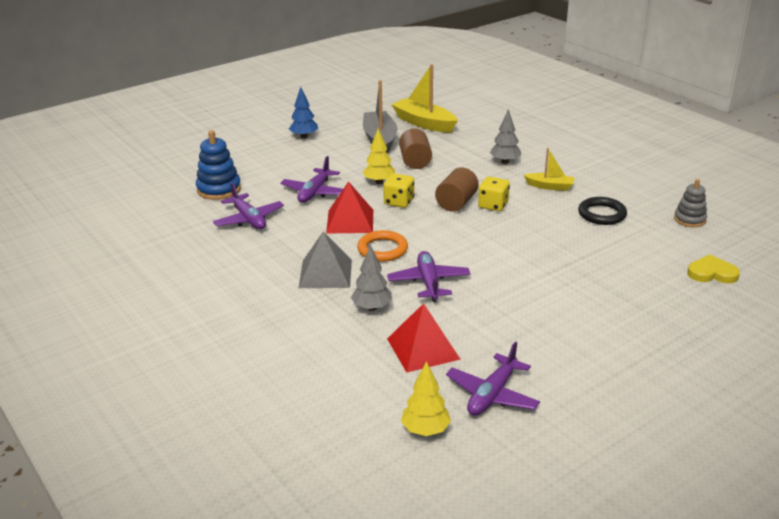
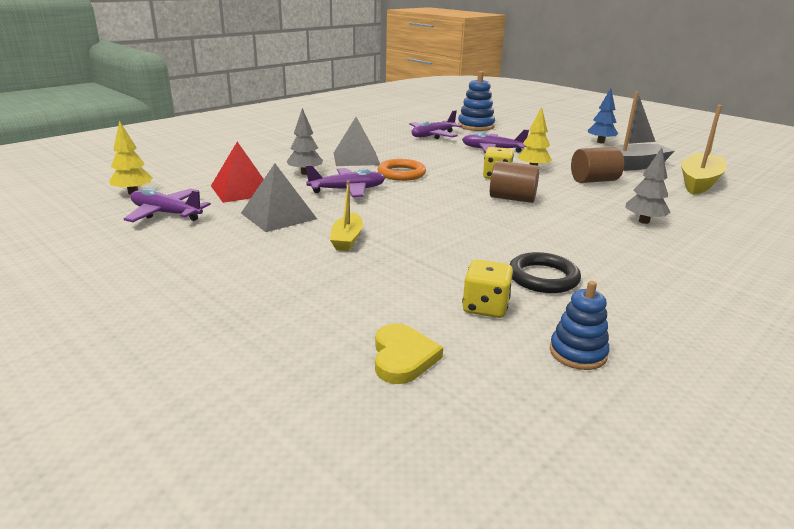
camera: 80 degrees right, 5 degrees down
red pyramid [326,181,373,234] -> none
yellow dice [478,177,510,211] -> yellow dice moved to [462,259,513,318]
yellow boat [524,148,575,191] -> yellow boat moved to [330,181,363,251]
grey stacking toy [674,179,707,227] -> blue stacking toy [550,281,609,370]
none -> grey pyramid [241,163,317,232]

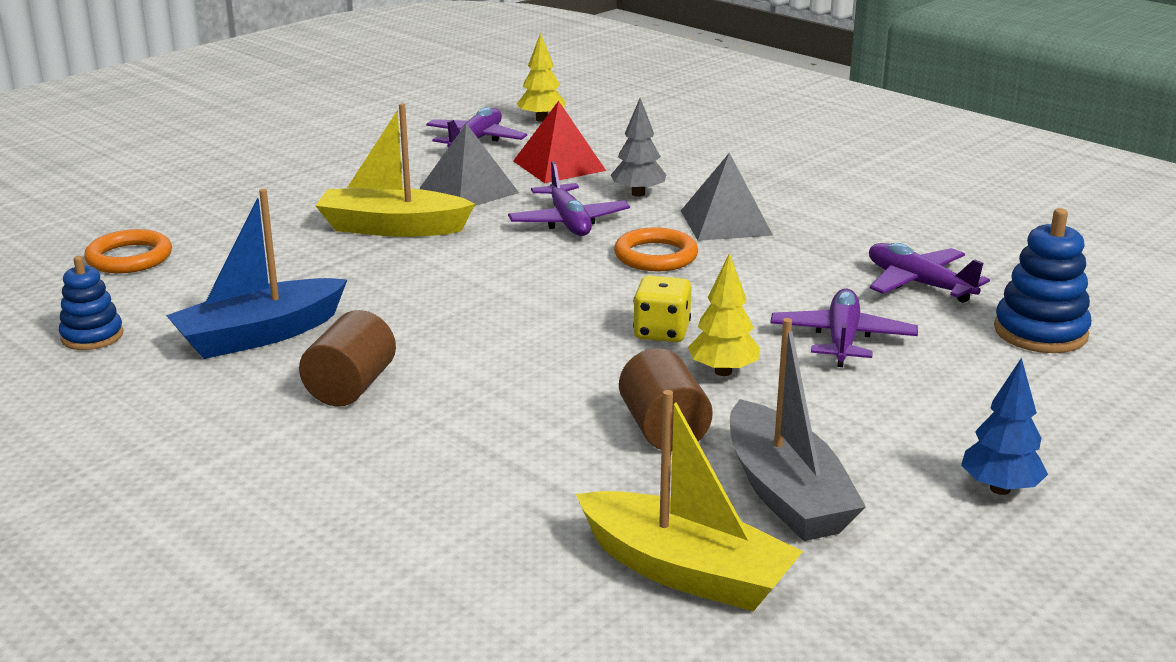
camera: 90 degrees right, 0 degrees up
yellow boat [330,181,363,251] -> yellow boat [315,104,475,237], size x1.75
yellow heart [375,323,443,384] -> orange ring [84,229,172,274]
yellow dice [462,259,513,318] -> none
brown cylinder [490,161,540,203] -> brown cylinder moved to [299,310,396,407]
black ring [509,252,581,293] -> blue boat [166,189,348,359]
grey tree [625,148,670,224] -> none

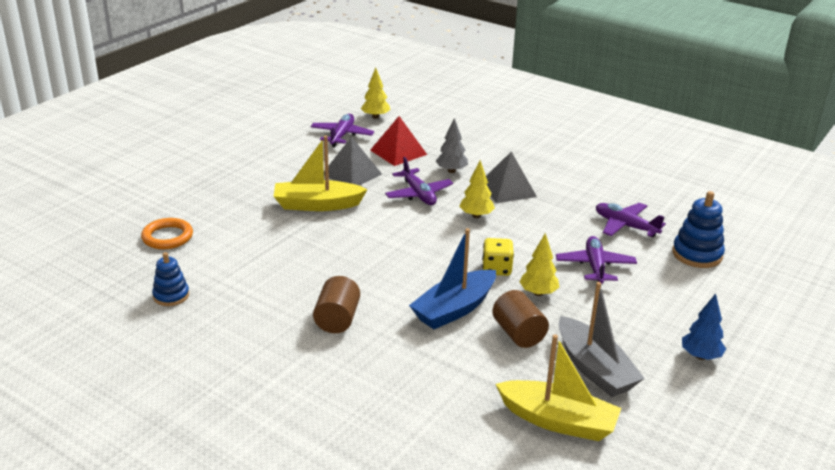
camera: 10 degrees left, 5 degrees up
blue boat [166,189,348,359] -> blue boat moved to [409,228,496,329]
orange ring [614,227,698,271] -> yellow tree [459,160,495,218]

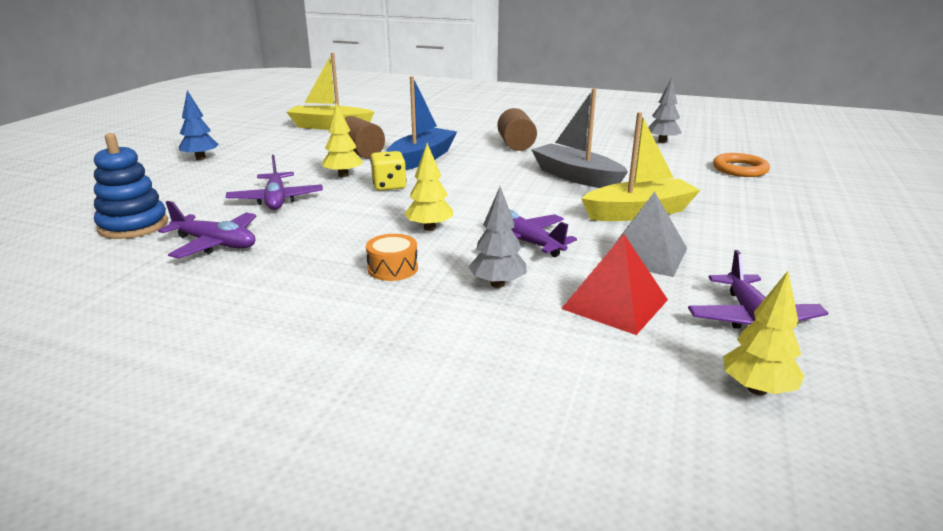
camera: 165 degrees right, 5 degrees down
blue stacking toy [152,252,189,306] -> grey tree [648,78,682,143]
grey pyramid [486,151,537,203] -> orange drum [366,234,418,281]
grey boat [559,282,645,397] -> grey boat moved to [531,89,628,188]

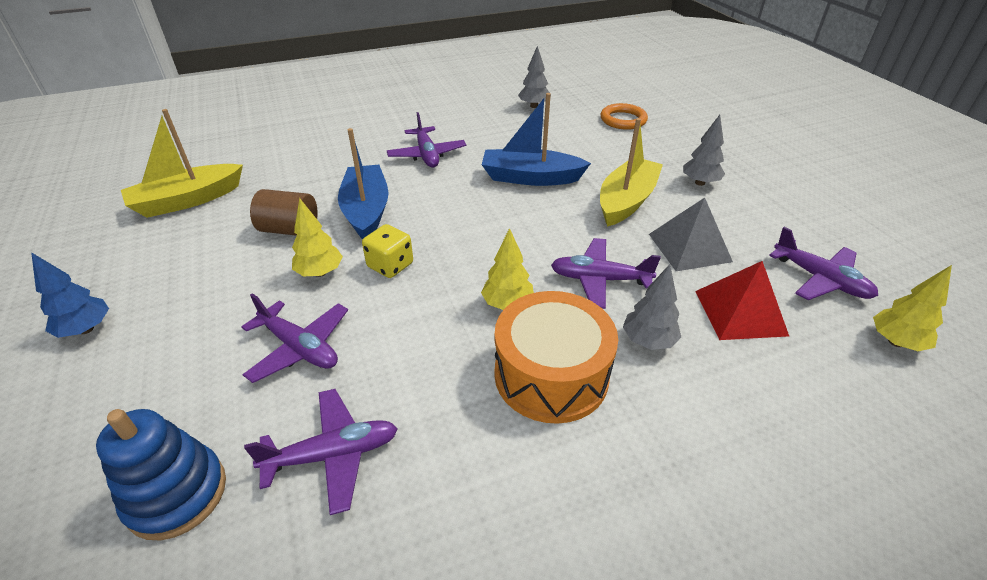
camera: 40 degrees left, 15 degrees up
orange drum [366,234,418,281] -> orange drum [495,291,618,424], size x2.13
brown cylinder [497,108,537,151] -> purple plane [387,112,466,167]
grey boat [531,89,628,188] -> blue boat [482,93,591,186]
none -> grey tree [683,115,725,186]

